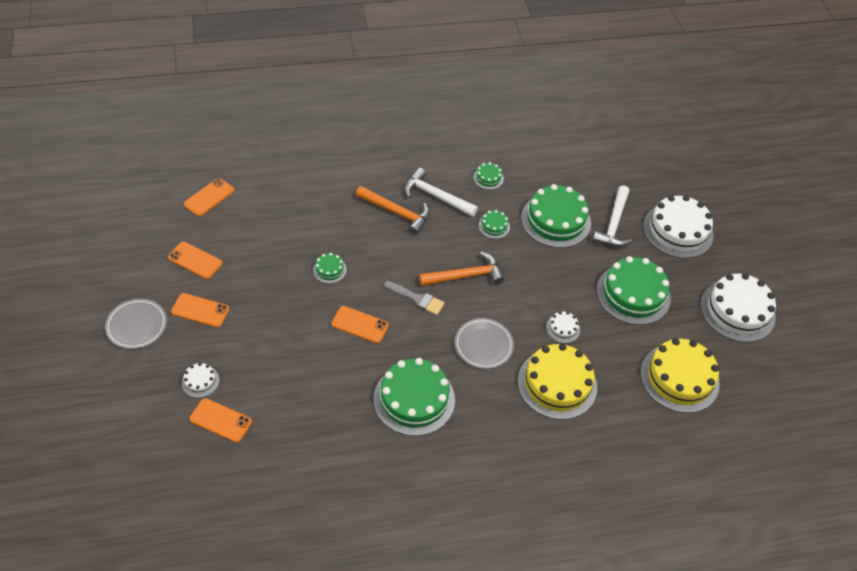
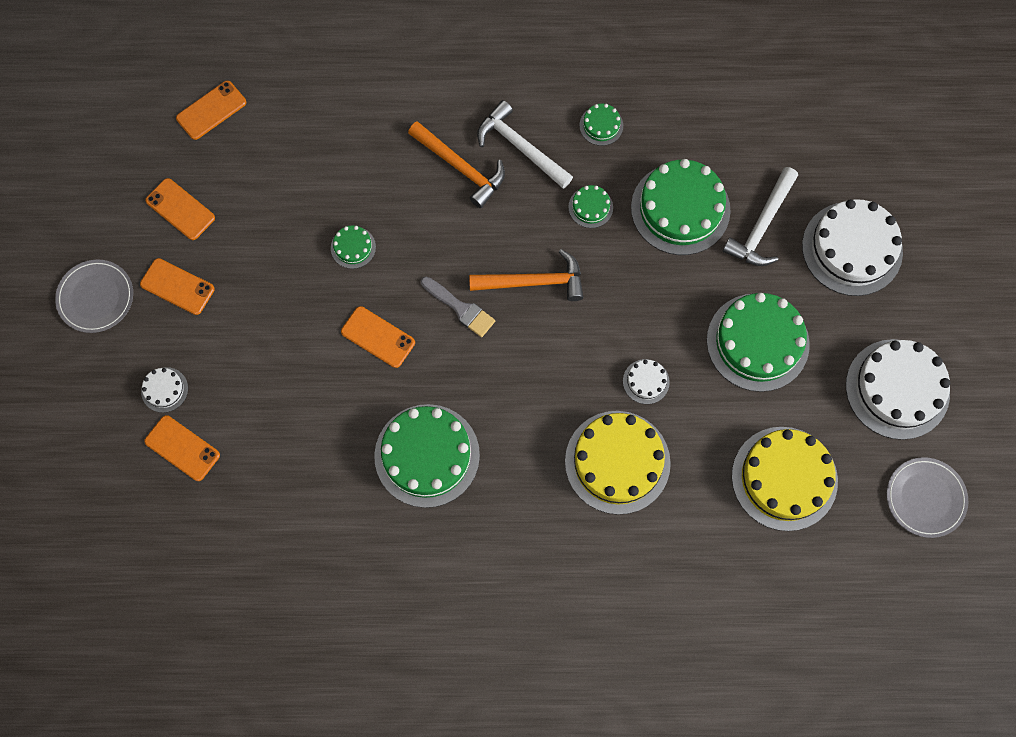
camera: 15 degrees right, 20 degrees up
grey plate [455,318,514,369] -> grey plate moved to [887,457,968,538]

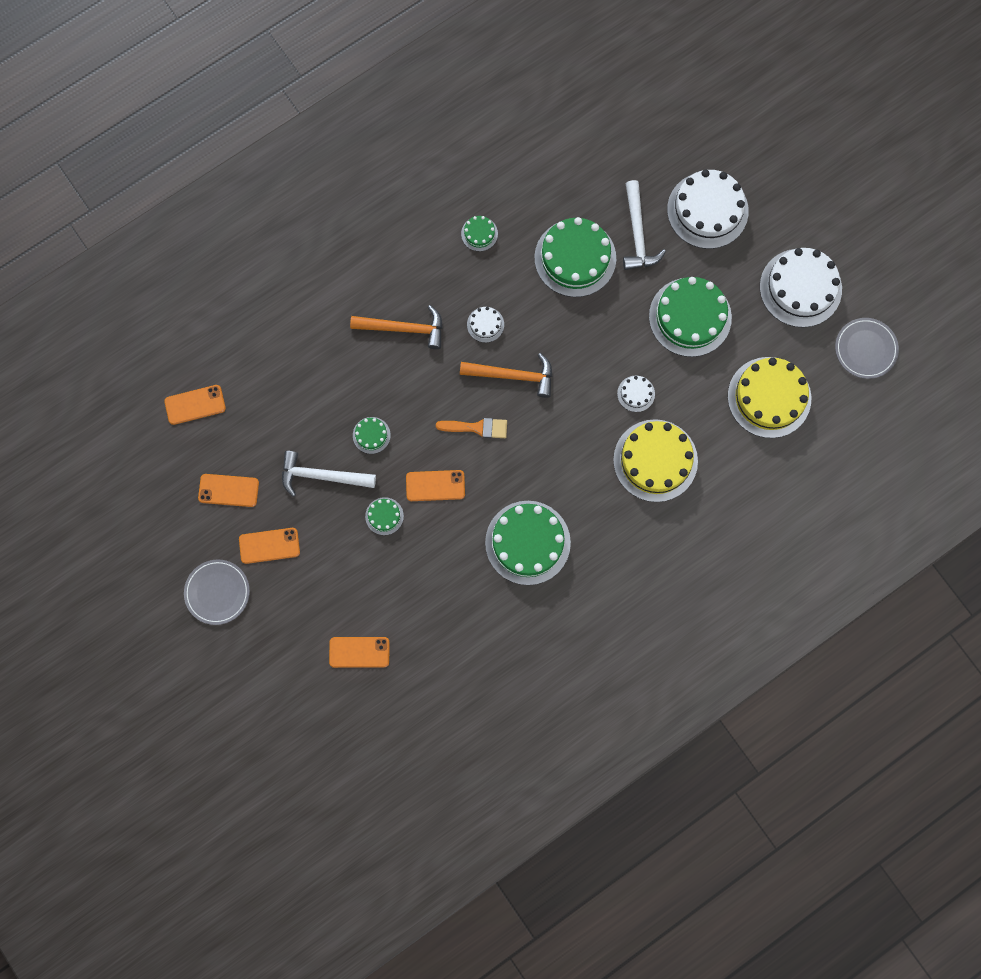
camera: 35 degrees left, 5 degrees up
white cake [141,367,188,413] -> white cake moved to [467,307,504,343]
orange phone [176,81,246,140] -> orange phone turned 60 degrees clockwise [164,385,226,425]
grey brush [421,276,495,337] -> orange brush [436,418,507,438]
orange hammer [469,249,583,301] -> orange hammer turned 45 degrees clockwise [460,353,552,398]
white hammer [477,100,573,189] -> white hammer moved to [282,451,376,497]
green cake [568,185,613,228] -> green cake moved to [365,497,404,535]

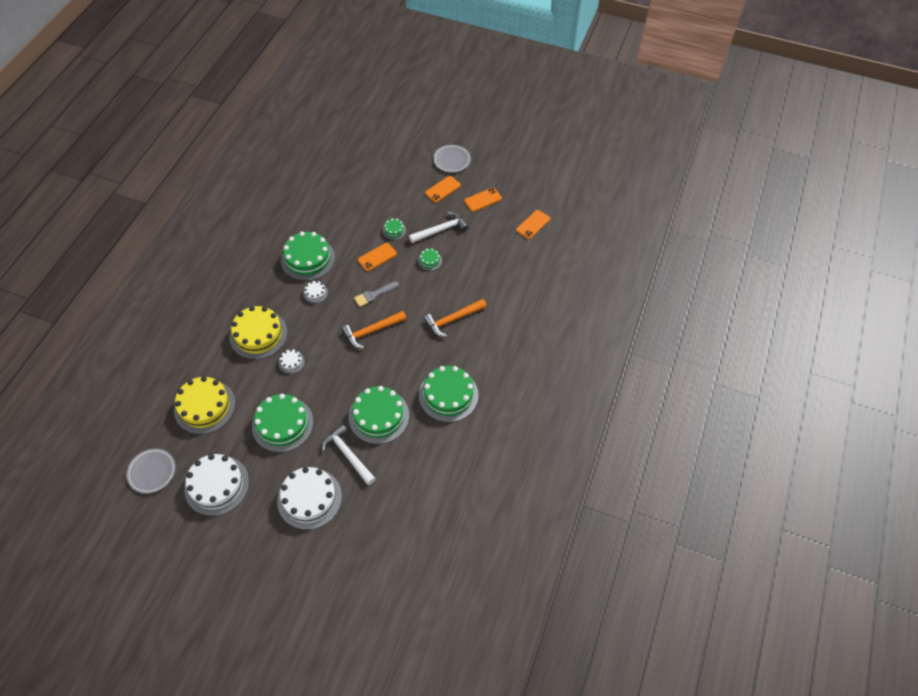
camera: 145 degrees right, 20 degrees down
orange phone [329,637,390,668] -> none
orange brush [436,418,507,438] -> grey brush [354,282,399,307]
green cake [461,216,498,251] -> green cake [419,366,478,422], size x2.21
white cake [467,307,504,343] -> white cake moved to [303,281,328,304]

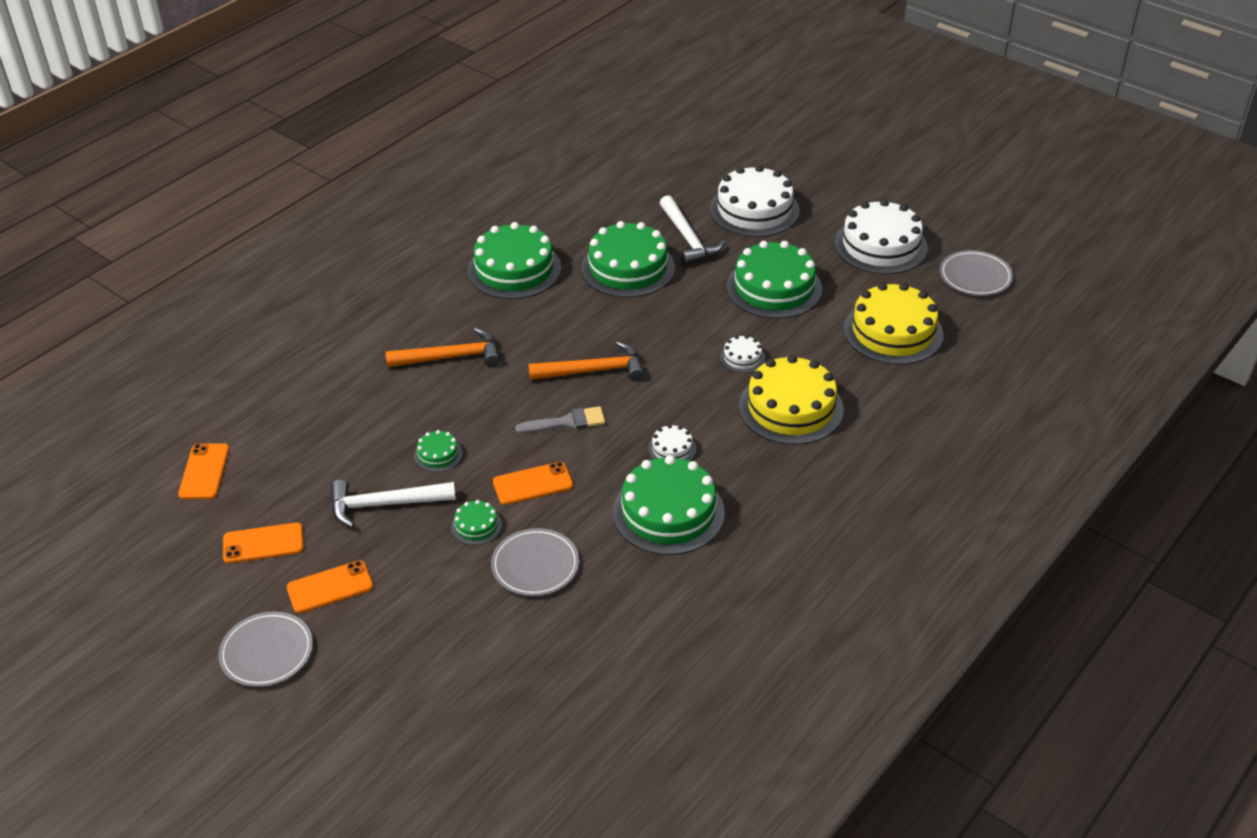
camera: 160 degrees left, 15 degrees down
orange phone [516,210,550,239] -> orange phone turned 60 degrees counterclockwise [178,443,230,499]
none -> grey plate [491,528,580,596]

